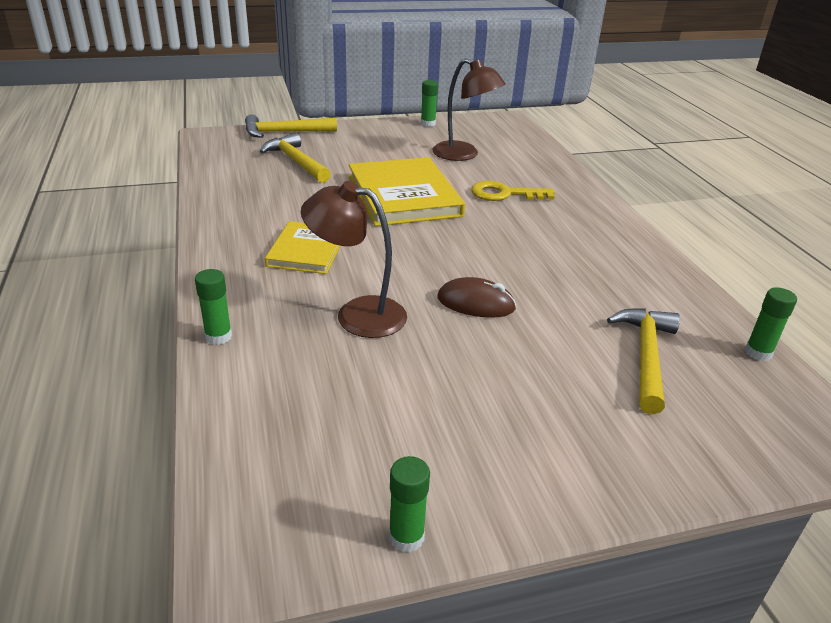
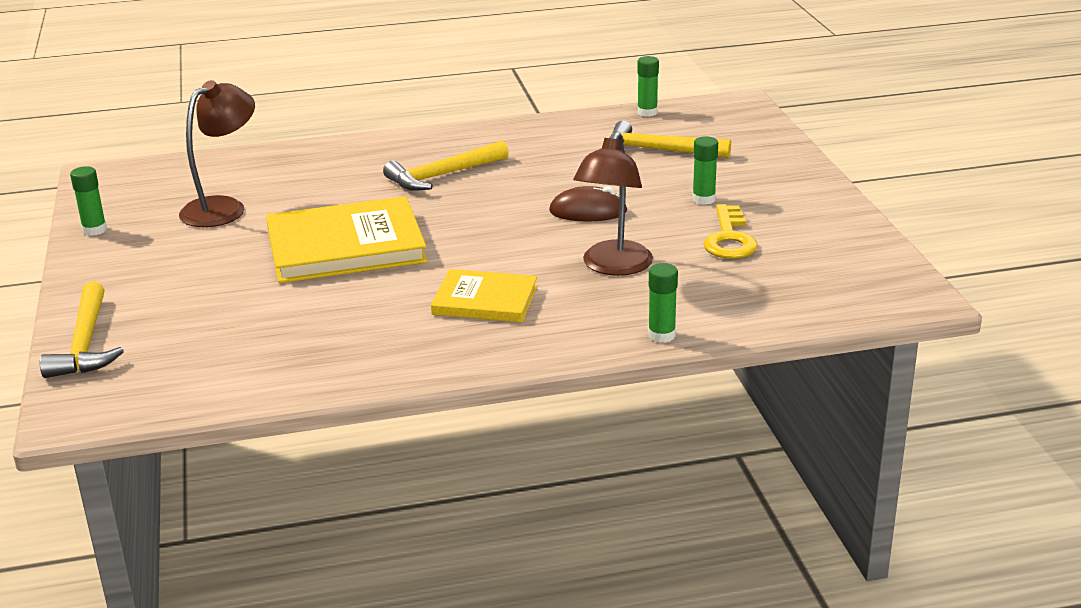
camera: 85 degrees left, 5 degrees down
yellow hammer [260,133,331,183] -> yellow hammer moved to [383,141,509,191]
green glue stick [389,456,430,552] -> green glue stick moved to [692,136,718,205]
brown mouse [437,277,516,318] -> brown mouse turned 75 degrees clockwise [549,186,628,222]
yellow key [471,181,555,201] -> yellow key moved to [704,204,758,259]

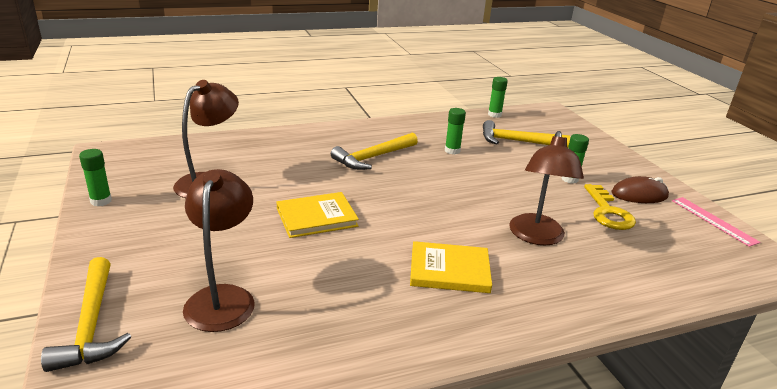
camera: 10 degrees left, 0 degrees up
yellow book [266,196,427,283] -> yellow book [277,192,359,238], size x0.59
brown mouse [549,186,628,222] -> brown mouse moved to [611,176,669,203]
green glue stick [648,263,678,343] -> green glue stick moved to [445,108,466,155]
none -> brown lamp [183,169,255,332]
none -> pink ruler [672,197,761,247]

